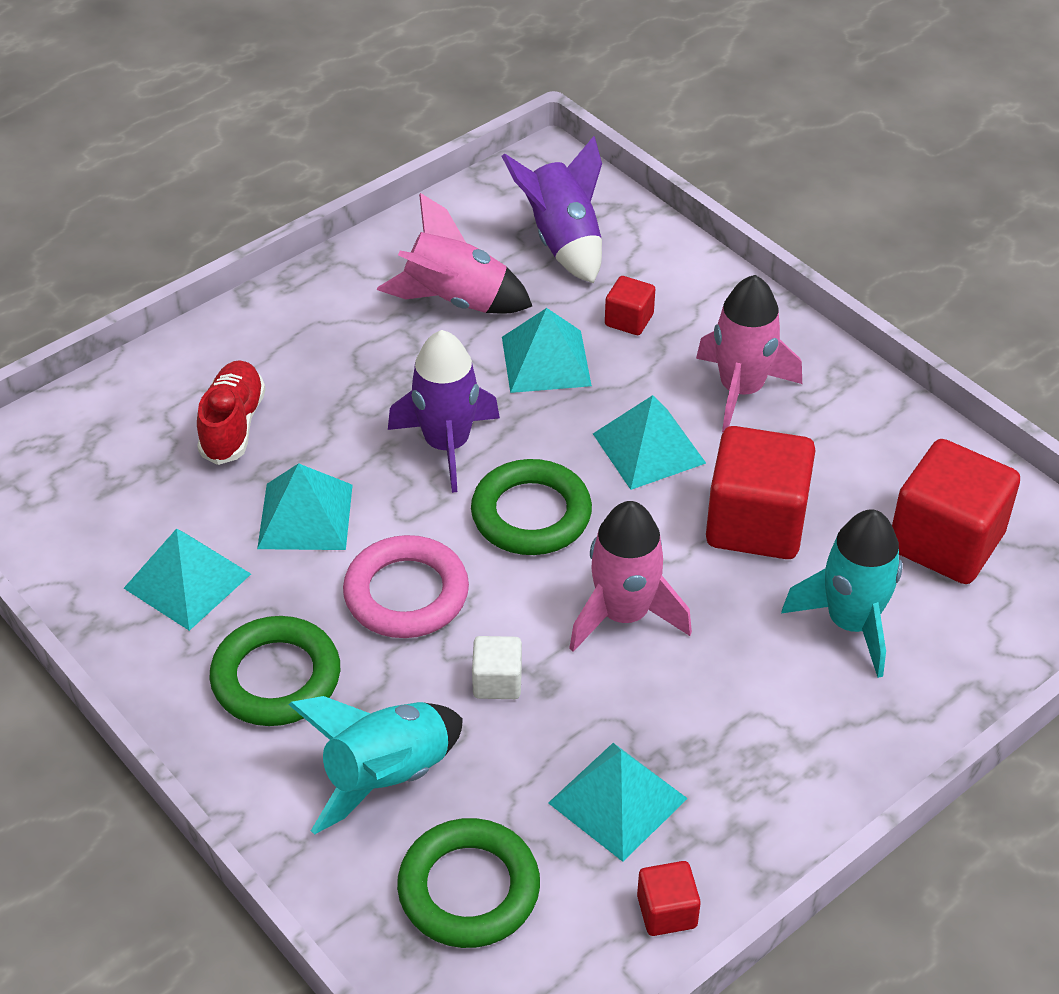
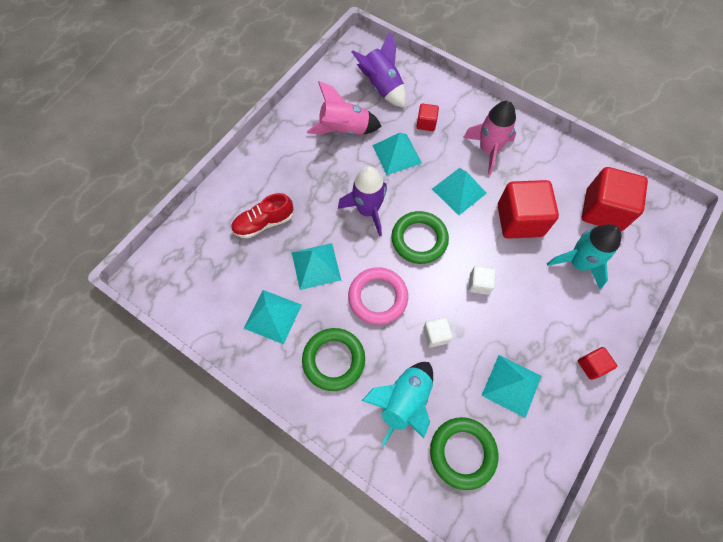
camera: 15 degrees left, 20 degrees up
red shoe [197,360,265,465] -> red shoe turned 105 degrees counterclockwise [231,193,294,239]
pink rocket [569,501,692,652] -> white cube [469,266,496,295]
red cube [637,861,701,936] -> red cube moved to [578,347,617,380]

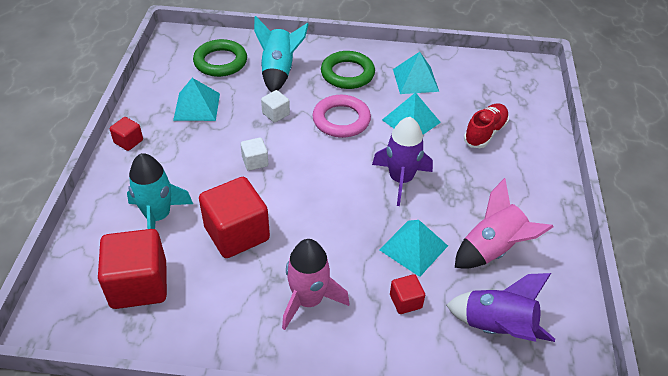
camera: 150 degrees right, 20 degrees down
green ring [391,211,449,264] -> none
turquoise pyramid [432,168,487,215] -> none

